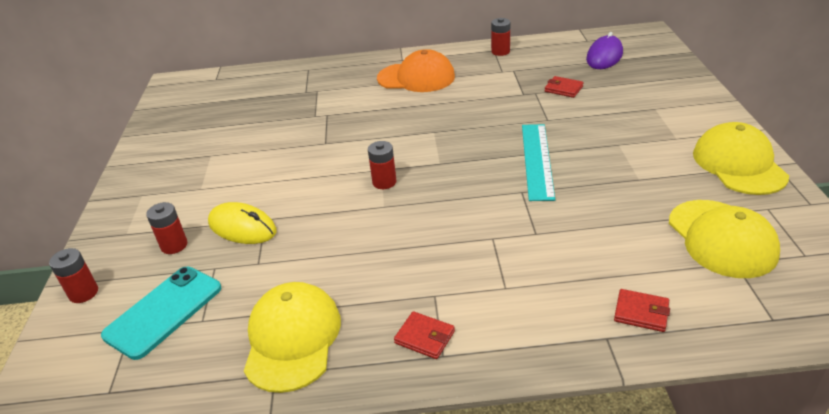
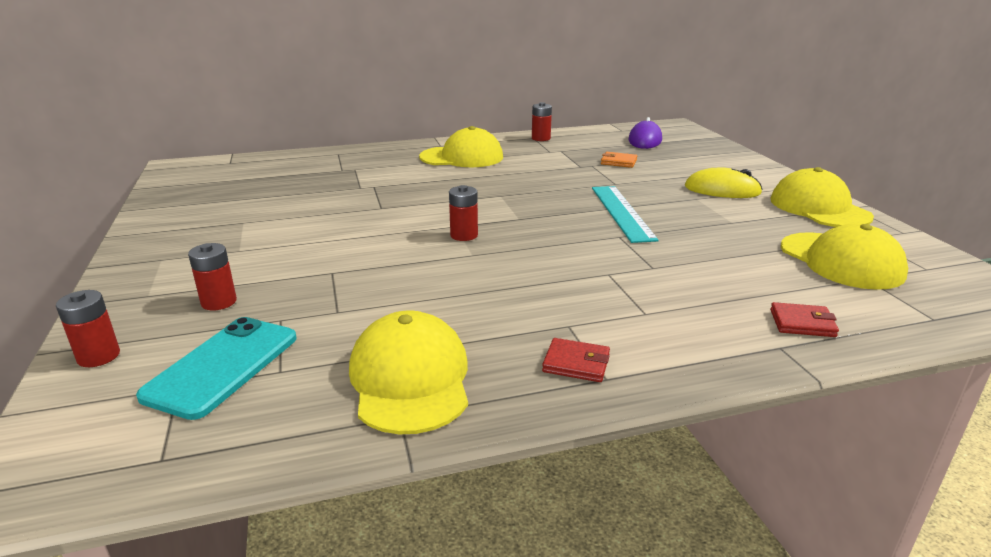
camera: 15 degrees left, 10 degrees down
yellow mouse [208,202,276,244] -> yellow mouse moved to [685,167,763,198]
orange cap [377,49,455,92] -> yellow cap [419,126,503,167]
red wallet [545,76,584,98] -> orange wallet [601,152,637,168]

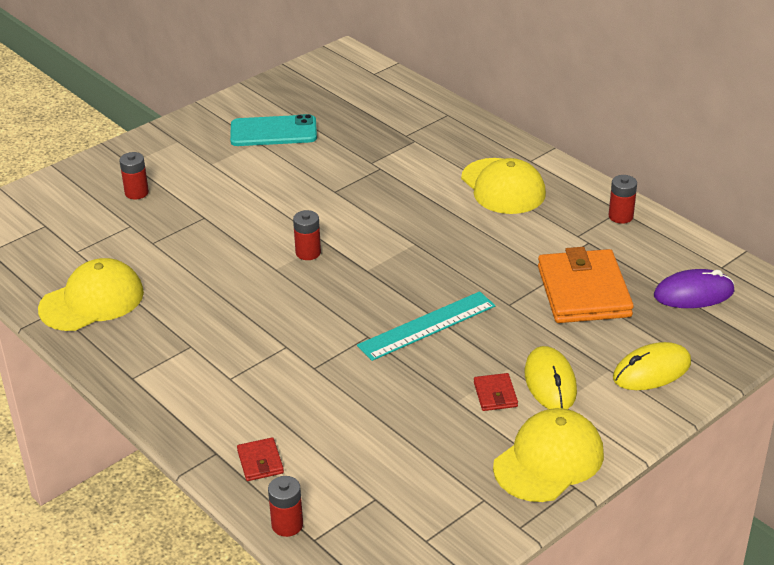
camera: 65 degrees right, 10 degrees up
red battery [56,290,120,367] -> red battery moved to [268,476,303,537]
turquoise phone [136,317,297,420] -> turquoise phone moved to [230,114,317,146]
red wallet [542,338,610,382] -> red wallet moved to [474,373,518,411]
orange wallet [601,152,637,168] -> orange wallet [538,247,634,323], size x2.31
yellow cap [781,224,908,290] -> none
none -> yellow mouse [613,342,691,390]

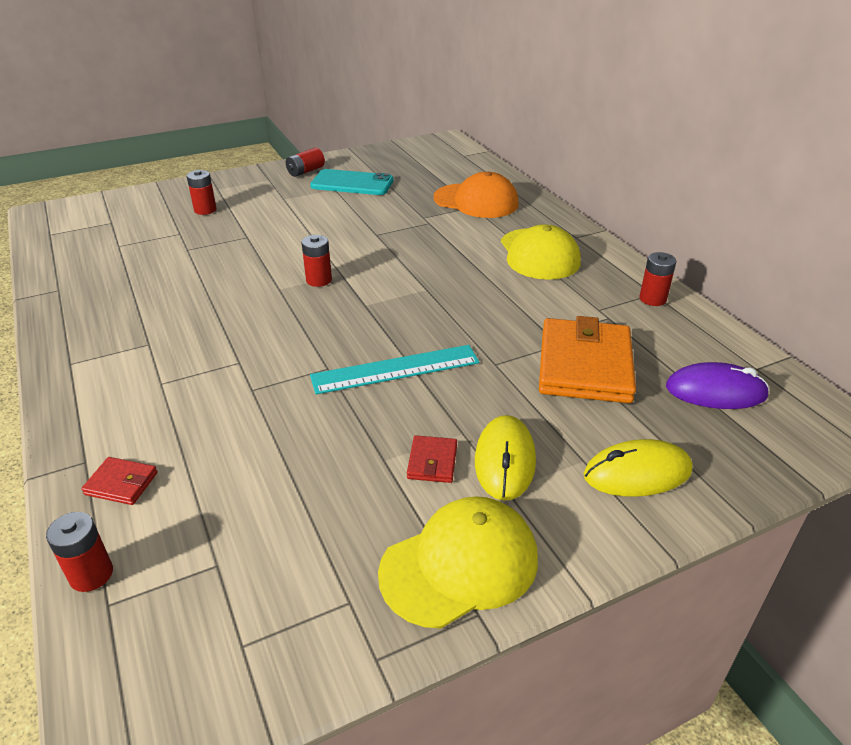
camera: 15 degrees right, 0 degrees up
yellow cap [38,258,144,331] -> none
red wallet [237,437,284,481] -> red wallet turned 75 degrees counterclockwise [82,457,158,505]
none -> red battery [286,148,325,177]
none -> orange cap [434,172,519,218]

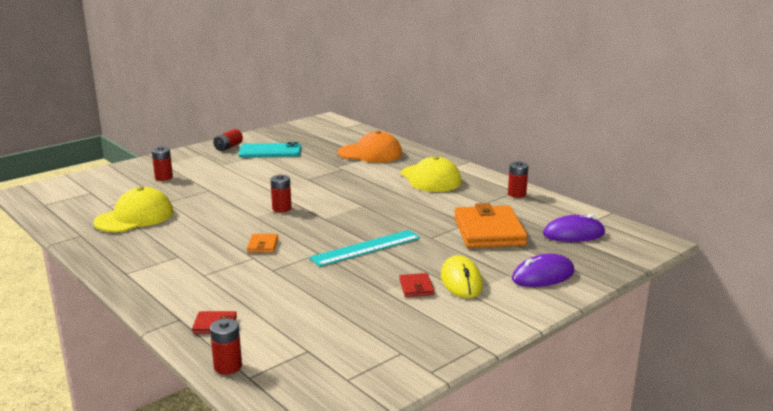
camera: 15 degrees left, 15 degrees down
yellow cap [378,496,538,629] -> yellow cap moved to [93,187,174,232]
yellow mouse [584,439,693,497] -> purple mouse [512,253,575,287]
none -> orange wallet [247,234,278,253]

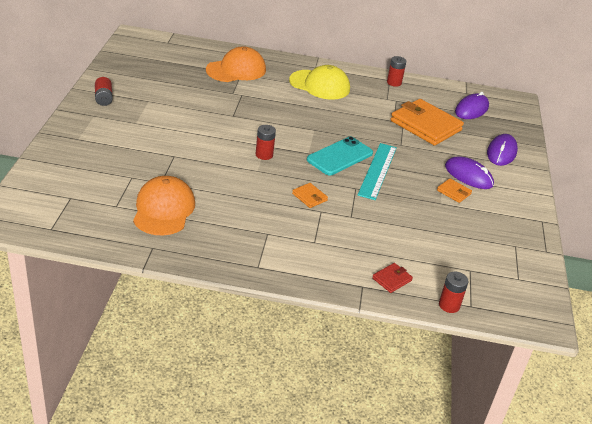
camera: 45 degrees left, 15 degrees up
yellow cap [93,187,174,232] -> orange cap [133,176,195,235]
red battery [152,146,173,181] -> none
turquoise phone [238,142,301,158] -> turquoise phone moved to [307,137,373,175]
red wallet [399,273,434,297] -> orange wallet [437,178,472,203]
yellow mouse [441,255,483,298] -> purple mouse [445,156,494,189]

